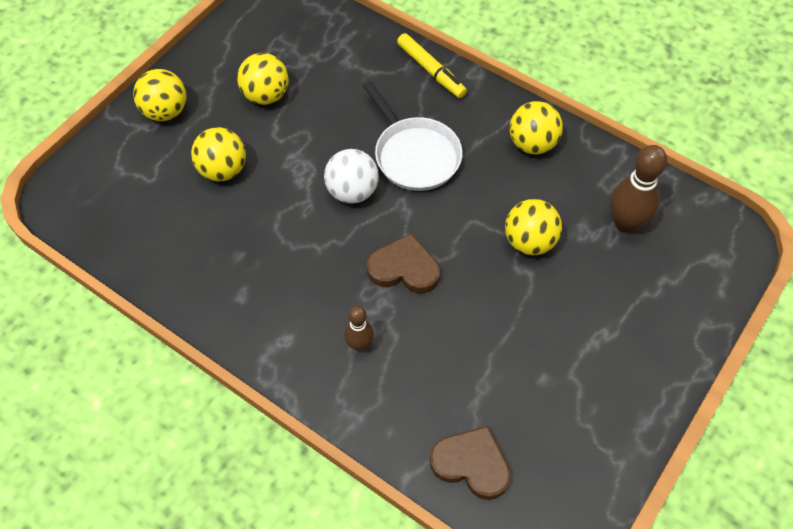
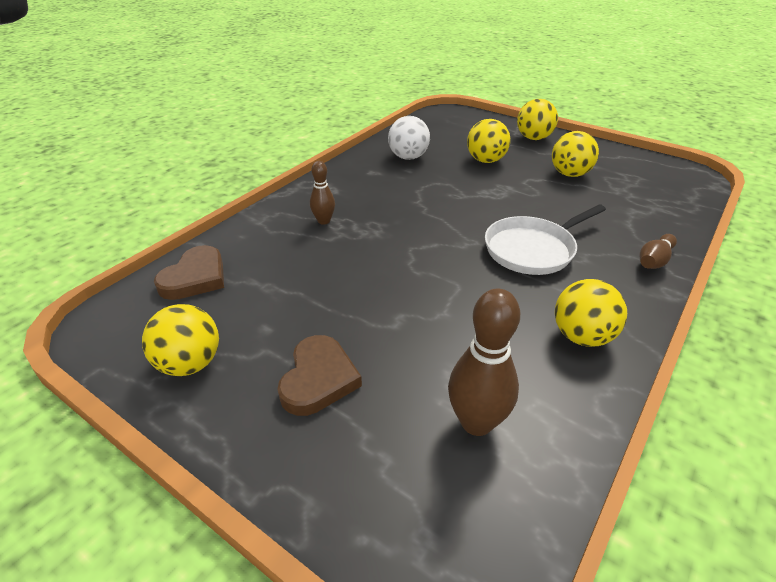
camera: 90 degrees right, 20 degrees down
white ball [324,149,379,204] -> white ball moved to [388,116,430,160]
brown heart [367,233,440,293] -> brown heart moved to [277,335,362,416]
yellow marker [397,33,467,98] -> brown bowling pin [639,234,677,269]
yellow ball [505,199,562,255] -> yellow ball moved to [142,304,219,376]

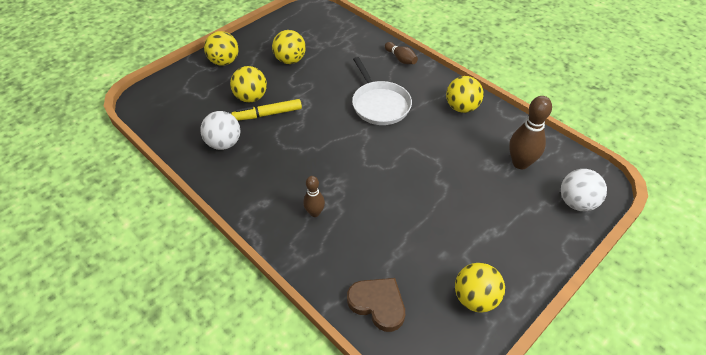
camera: 80 degrees left, 10 degrees up
brown heart [277,335,362,416] -> none
none -> yellow marker [231,99,302,121]
none -> white ball [561,169,607,211]

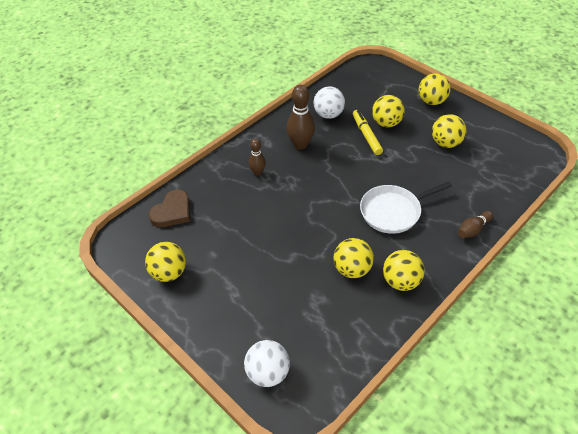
camera: 90 degrees right, 0 degrees up
brown bowling pin [509,96,552,169] -> brown bowling pin moved to [287,85,315,150]
none -> yellow ball [334,238,374,278]

